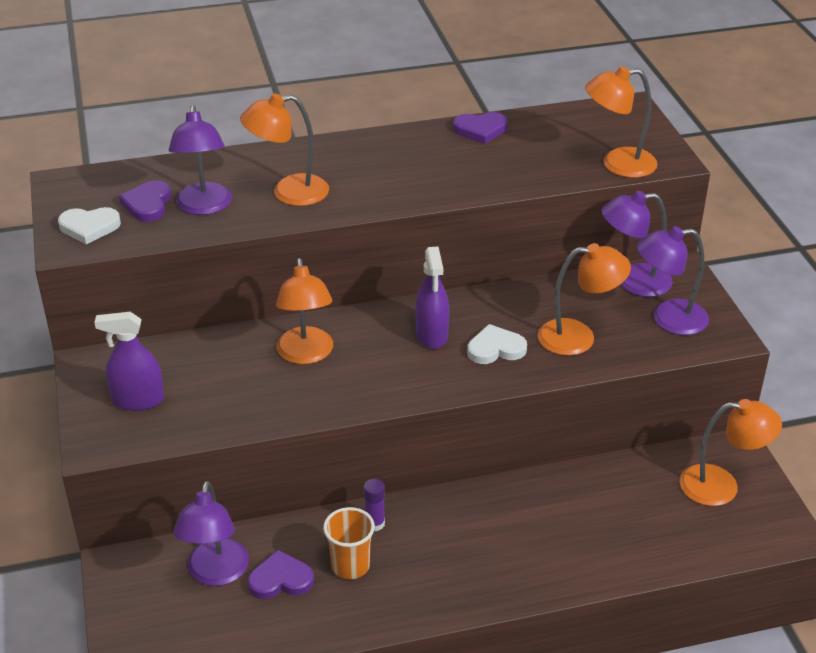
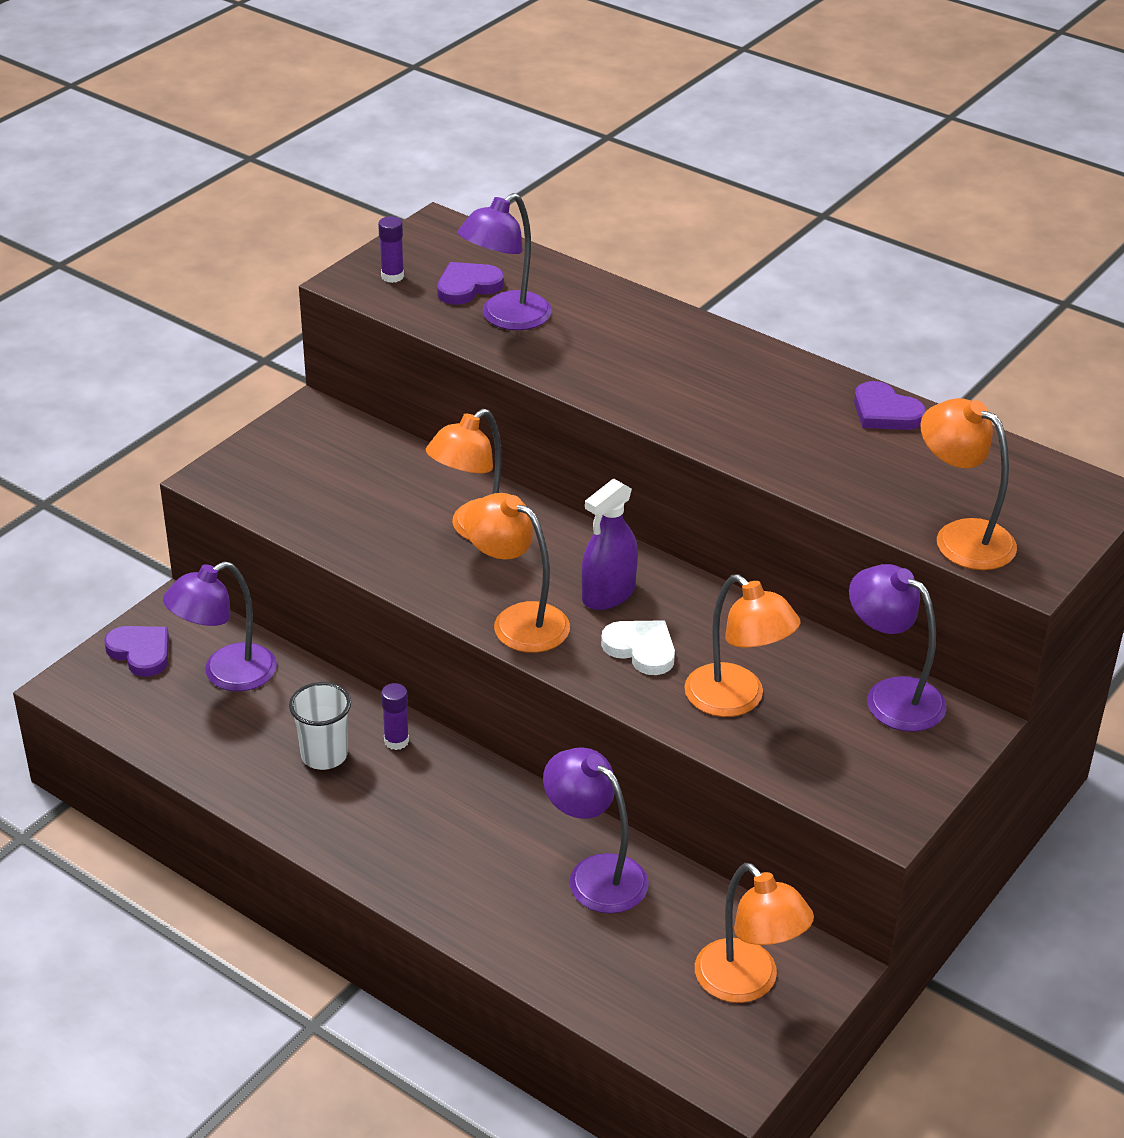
camera: 50 degrees right, 0 degrees up
white heart [58,207,121,244] -> purple glue stick [378,216,404,283]
purple spray bottle [95,312,164,411] -> none
orange lamp [240,94,329,206] -> orange lamp moved to [464,493,570,653]
purple heart [248,550,314,599] -> purple heart moved to [104,626,169,677]
orange cup [323,507,375,579] -> white cup [289,682,351,770]
purple lamp [637,226,709,335] -> purple lamp moved to [543,747,649,913]

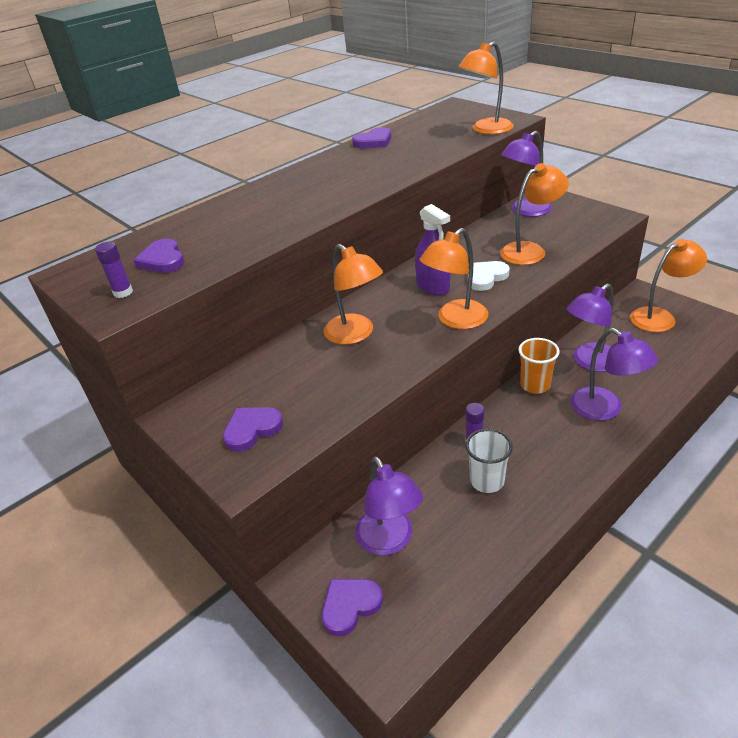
camera: 75 degrees left, 0 degrees up
purple lamp [457,193,552,330] -> purple lamp moved to [571,328,658,421]
none -> purple heart [223,407,283,452]
none -> orange cup [518,338,560,394]

